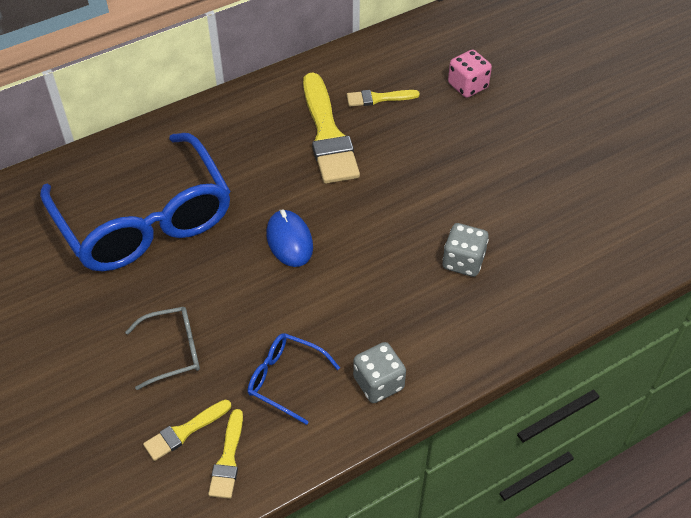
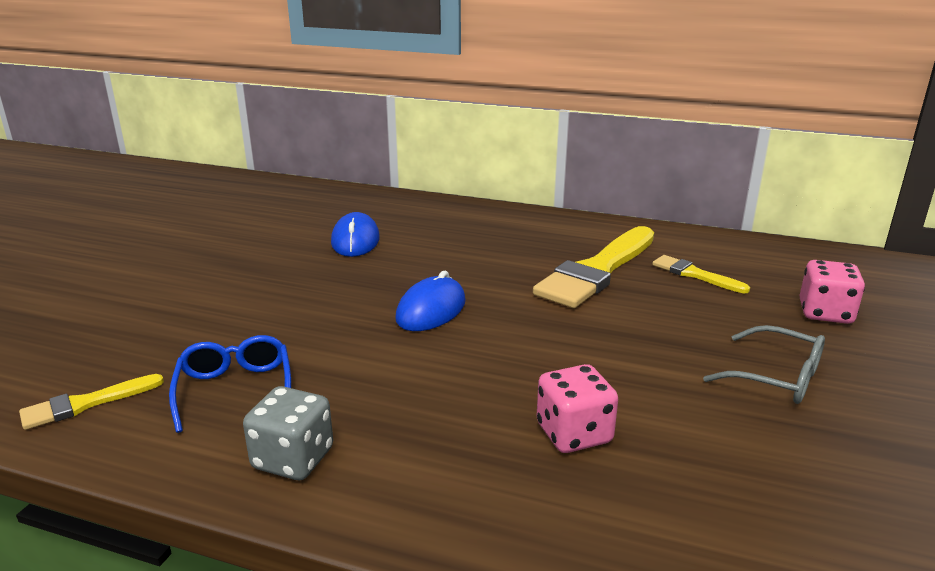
camera: 50 degrees right, 25 degrees down
blue glasses [40,133,231,271] -> blue mouse [331,212,380,257]
grey glasses [125,307,200,390] -> grey glasses moved to [703,325,825,404]
yellow brush [143,400,231,461] -> none
grey dice [443,223,489,277] -> pink dice [537,364,618,453]

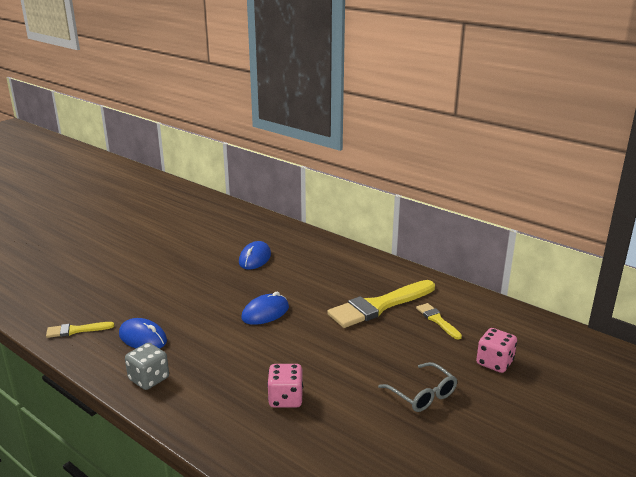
camera: 20 degrees right, 0 degrees up
blue glasses [169,335,291,433] -> blue mouse [119,318,167,349]

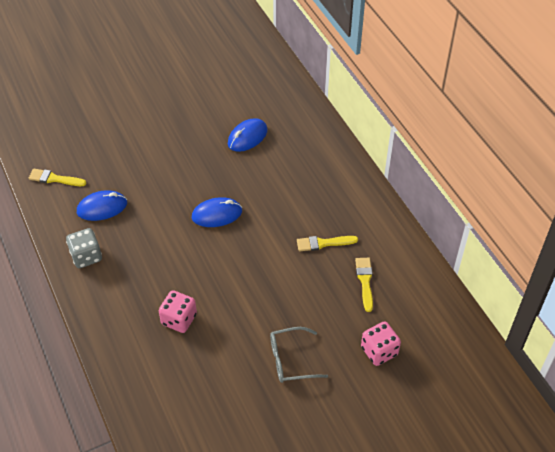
camera: 25 degrees right, 25 degrees up
blue mouse [119,318,167,349] -> blue mouse turned 75 degrees counterclockwise [77,190,127,221]
yellow brush [327,280,435,328] -> yellow brush [297,236,358,251], size x0.49
grey glasses [378,362,457,412] -> grey glasses turned 90 degrees clockwise [270,327,328,383]

